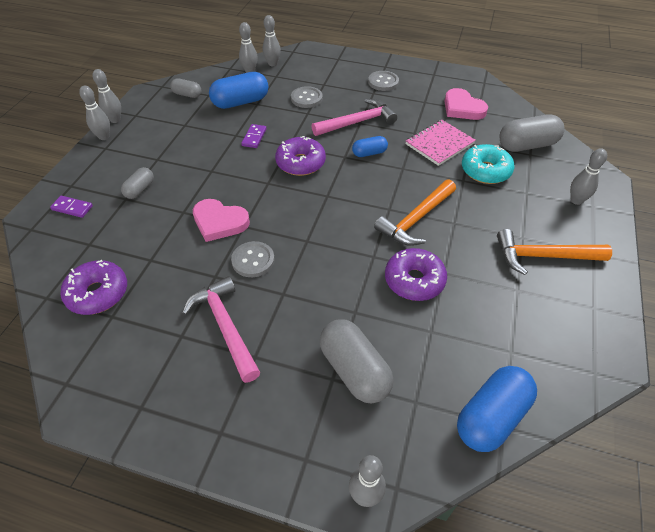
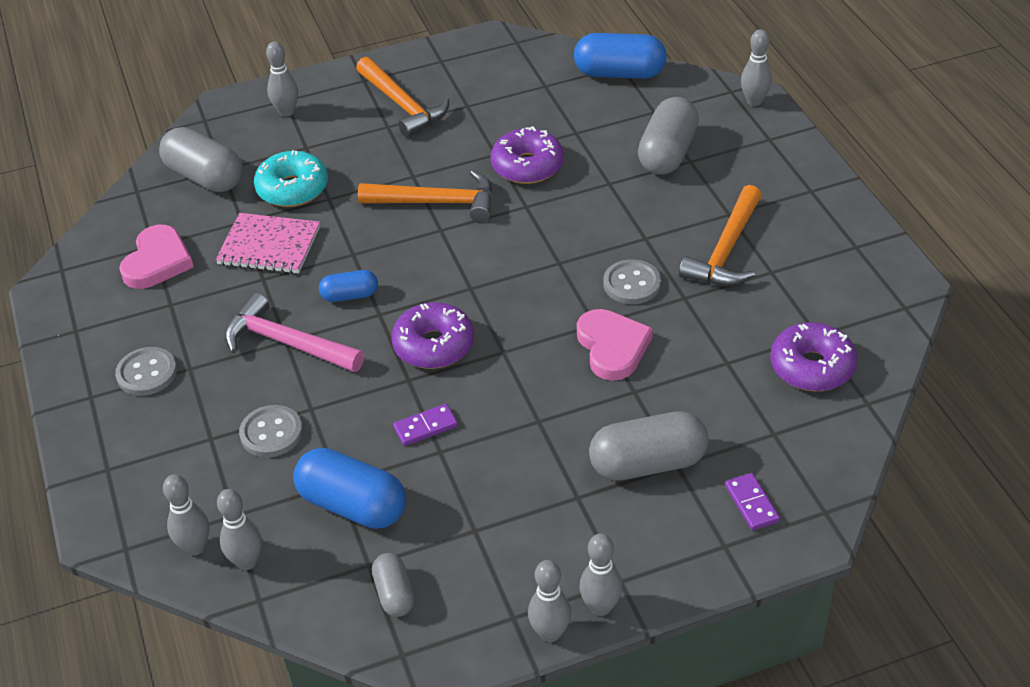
camera: 125 degrees left, 5 degrees down
grey capsule [121,167,154,199] -> grey capsule [589,411,709,481], size x1.80
pink hammer [182,276,260,383] -> orange hammer [679,185,762,286]
blue capsule [352,136,388,157] -> blue capsule turned 45 degrees counterclockwise [319,270,378,302]

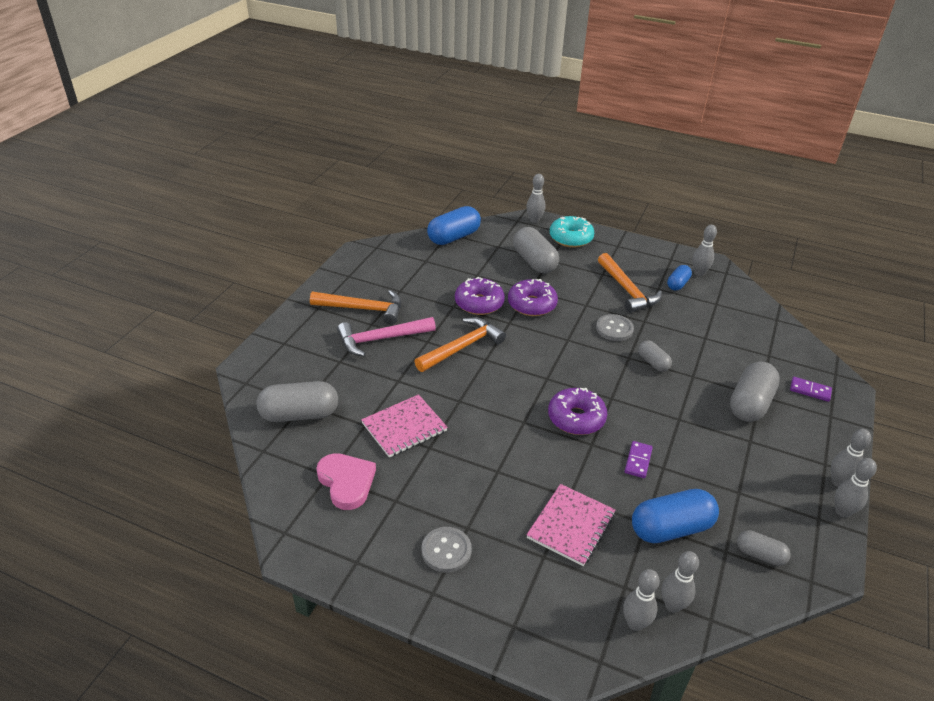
camera: 50 degrees left, 5 degrees down
pink hammer [225,293,364,372] -> pink hammer moved to [337,317,436,356]
grey button [239,405,303,457] -> pink notebook [527,484,615,566]
turquoise donut [254,150,328,207] -> turquoise donut moved to [550,216,594,248]
grey bowling pin [266,41,298,117] -> grey bowling pin moved to [692,225,717,276]
blue capsule [319,270,378,302] -> blue capsule moved to [667,265,692,290]
pink heart [577,309,653,381] -> grey capsule [638,340,672,372]
purple donut [770,322,857,391] -> purple donut moved to [508,279,558,316]

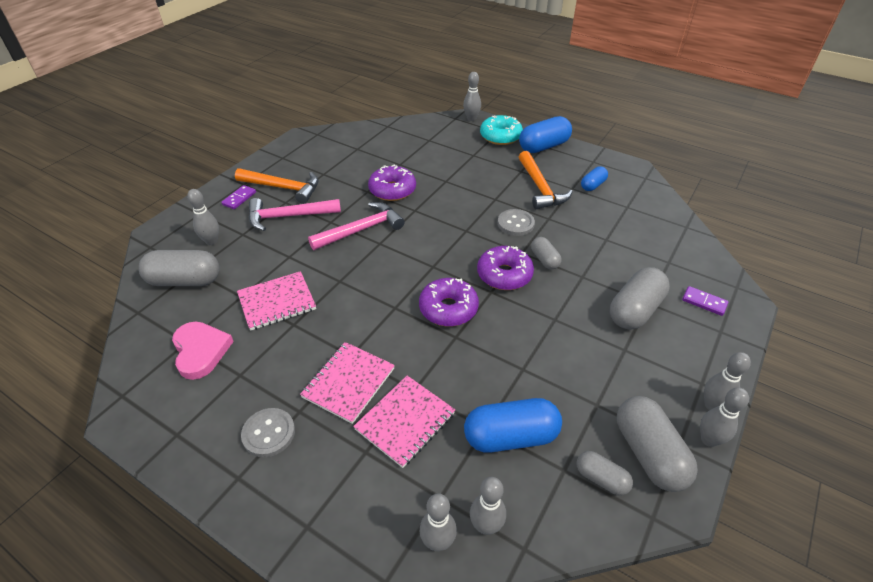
camera: 10 degrees right, 5 degrees up
orange hammer [414,317,506,372] -> pink hammer [308,202,405,250]
blue capsule [427,206,481,245] -> blue capsule moved to [519,116,572,153]
purple donut [508,279,558,316] -> purple donut moved to [477,246,534,290]
grey capsule [513,227,559,274] -> grey capsule moved to [617,396,698,492]
purple domino [625,441,653,478] -> purple domino moved to [221,185,256,209]
grey bowling pin [692,225,717,276] -> grey bowling pin moved to [187,189,219,245]
none -> pink notebook [300,342,395,424]

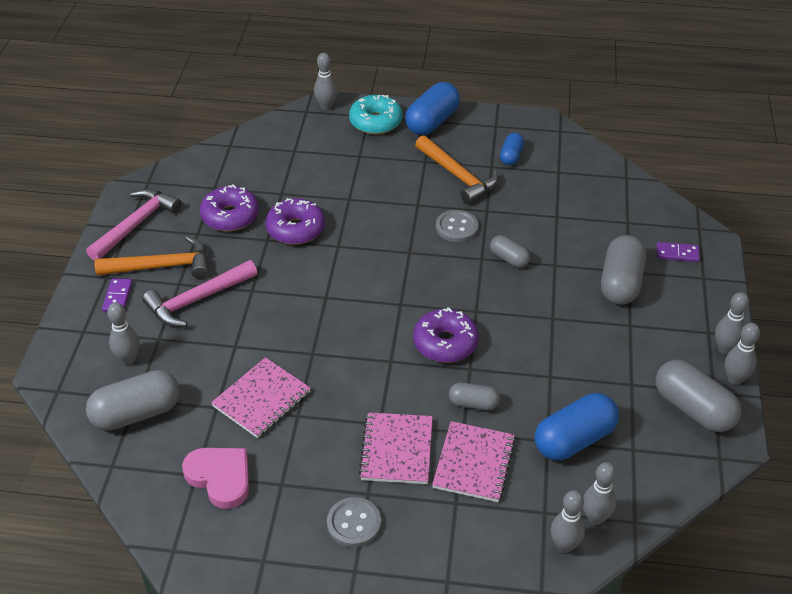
camera: 25 degrees left, 0 degrees up
pink hammer [308,202,405,250] -> pink hammer moved to [86,188,181,261]
purple donut [477,246,534,290] -> purple donut moved to [200,184,259,231]
grey capsule [577,451,633,496] -> grey capsule moved to [449,383,500,410]

